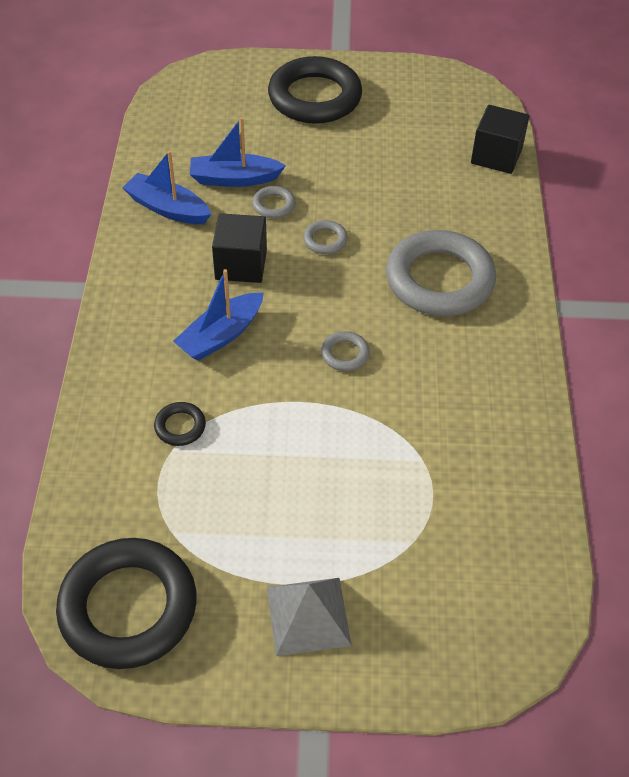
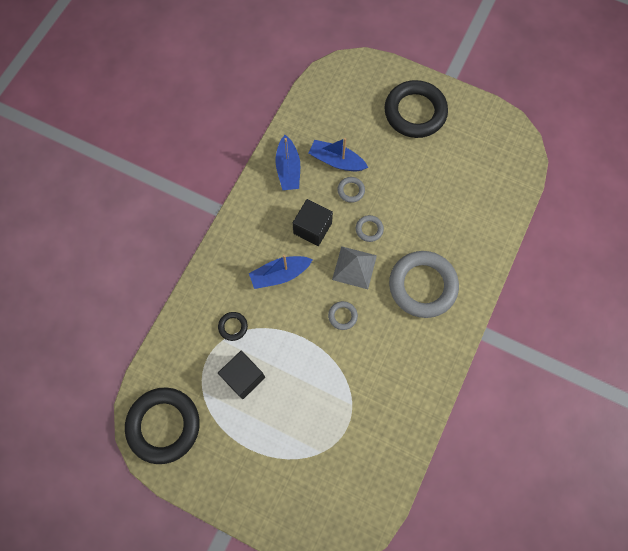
camera: 25 degrees right, 20 degrees up
blue boat [123,150,211,224] -> blue boat turned 150 degrees counterclockwise [276,135,300,190]
grey pyramid [267,578,352,656] -> grey pyramid moved to [332,246,377,289]
black cube [471,105,530,174] -> black cube moved to [218,351,265,399]

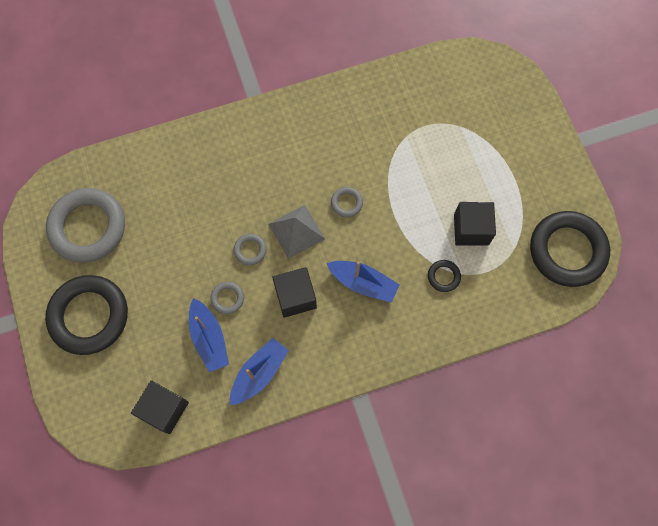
camera: 135 degrees left, 0 degrees up
grey ring [389,251,459,318] -> grey ring moved to [46,188,125,263]
none -> black cube [131,380,189,434]

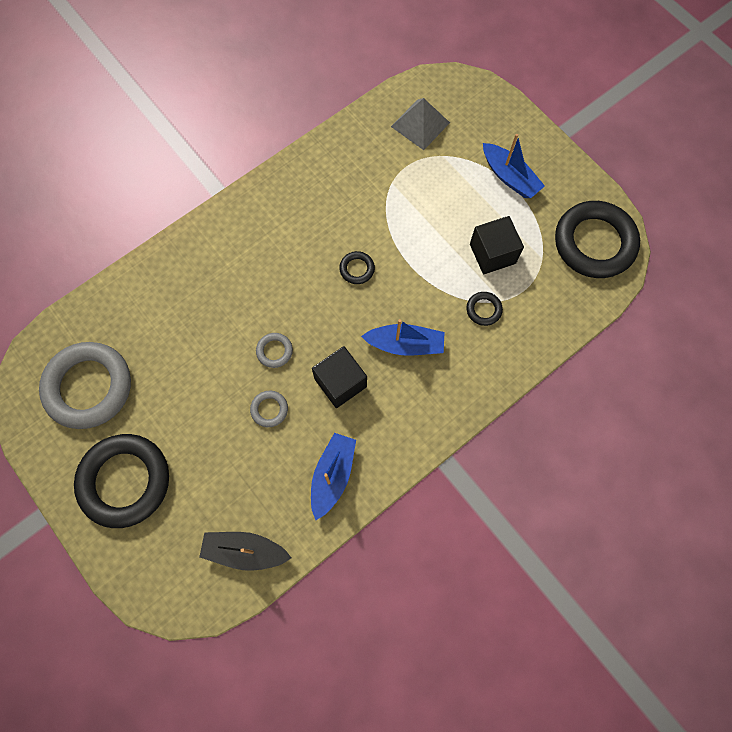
camera: 20 degrees left, 0 degrees up
black cube [131,380,189,434] -> black boat [199,532,291,571]
blue boat [189,298,229,372] -> blue boat moved to [483,134,545,198]
grey pyramid [268,205,325,259] -> grey pyramid moved to [391,98,450,150]
grey ring [331,187,363,217] -> black ring [339,251,375,284]

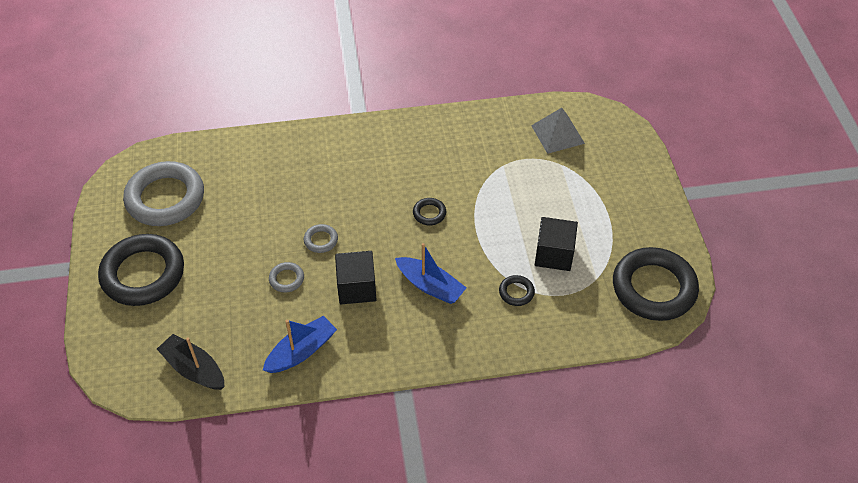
camera: 30 degrees right, 20 degrees down
blue boat [483,134,545,198] -> none

